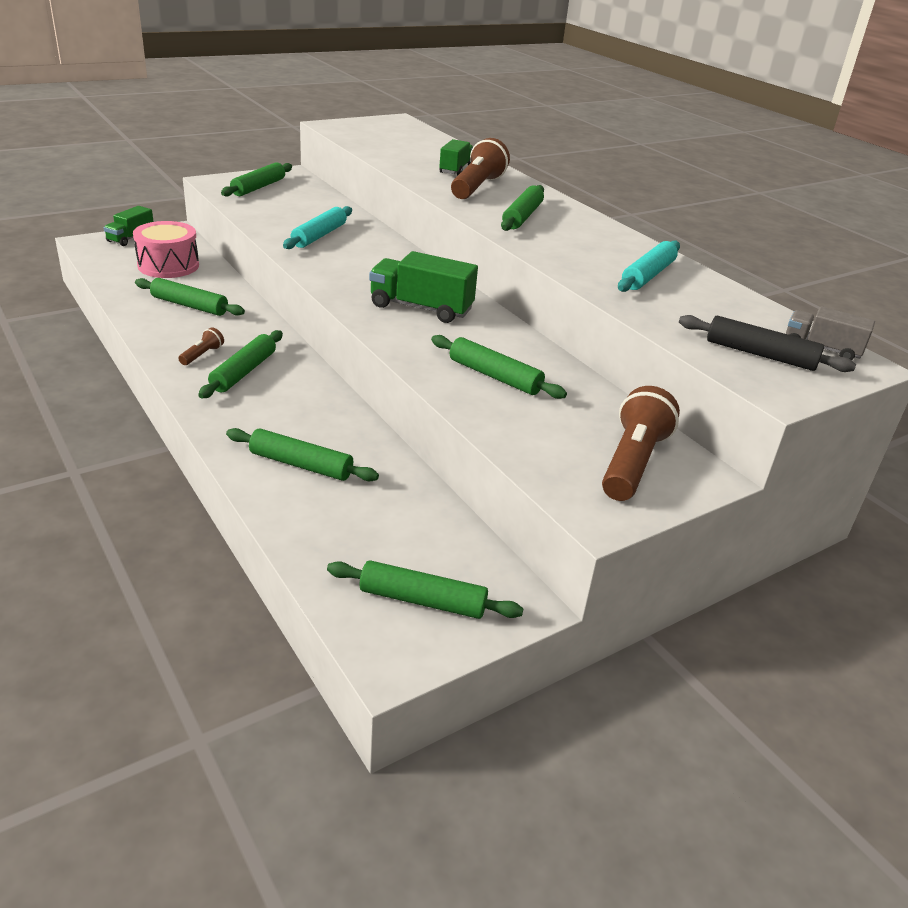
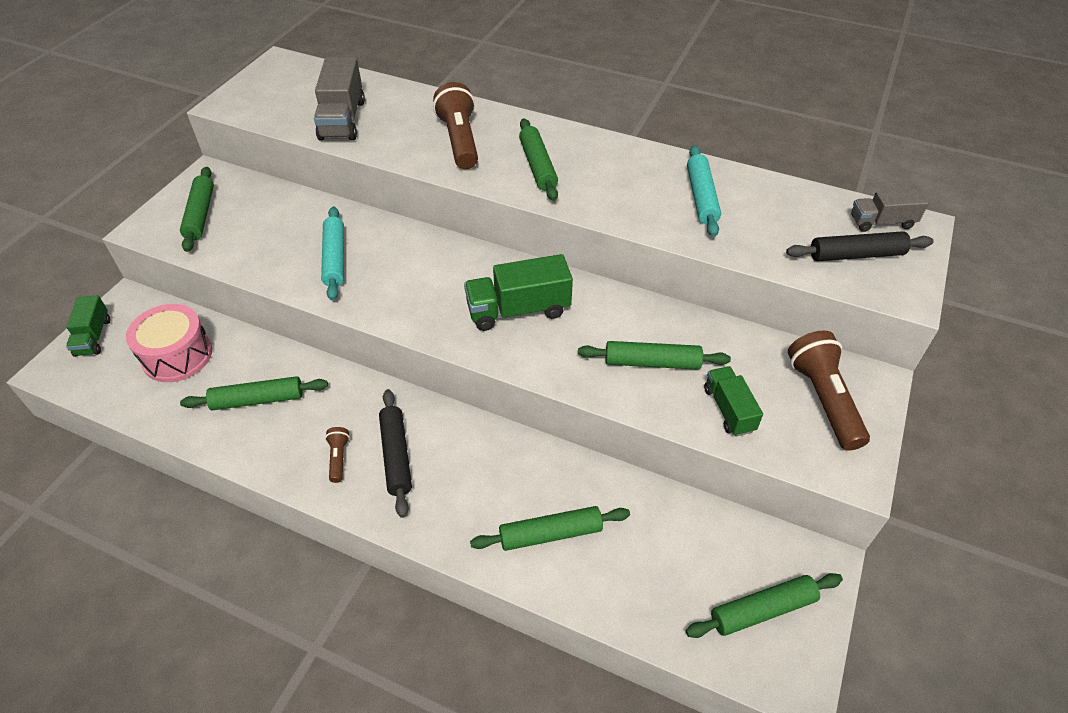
camera: 30 degrees left, 15 degrees up
green rolling pin [198,330,283,398] -> black rolling pin [379,389,412,518]
green truck [439,139,473,175] -> green truck moved to [704,366,763,436]
none -> grey truck [314,57,365,140]

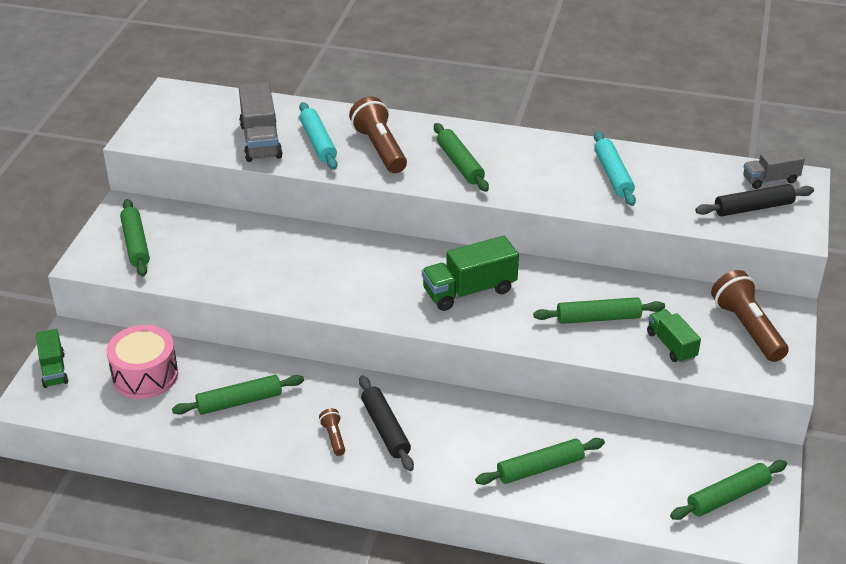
camera: 10 degrees left, 10 degrees down
turquoise rolling pin [321,206,344,301] -> turquoise rolling pin moved to [299,102,338,170]

